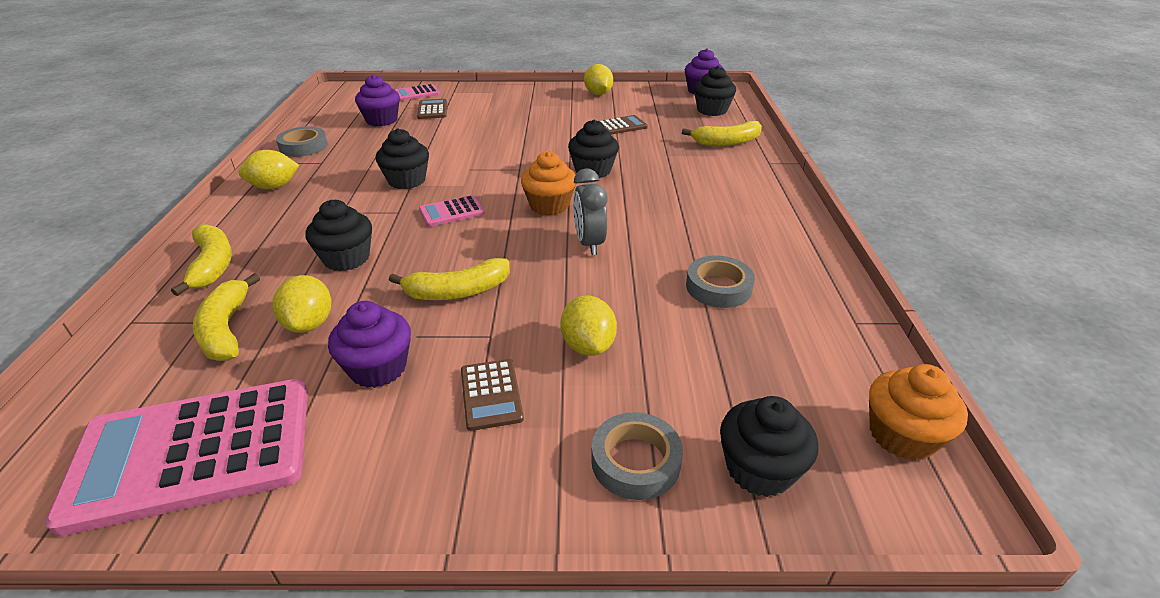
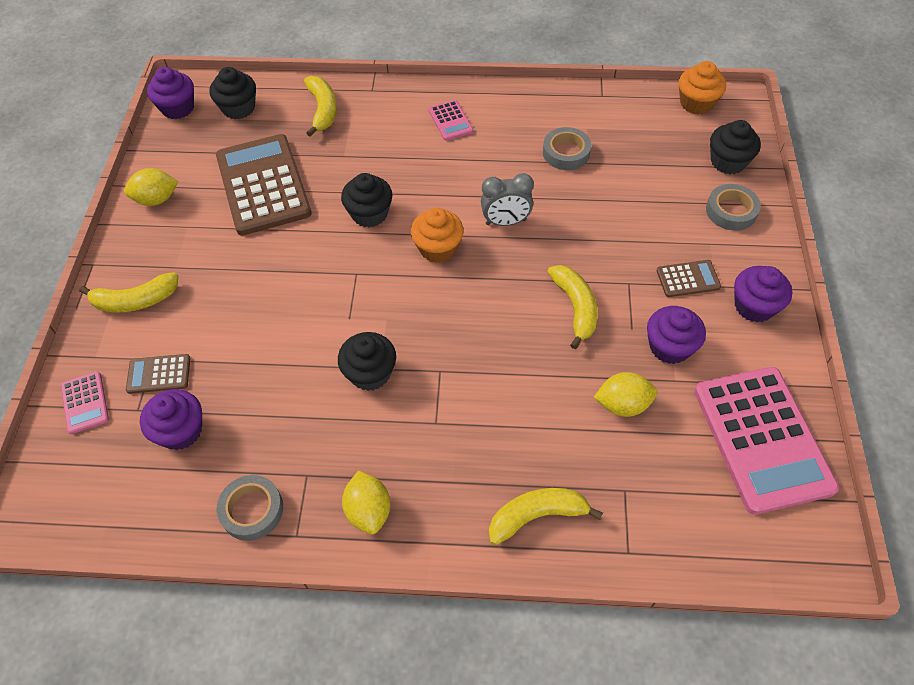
camera: 85 degrees left, 20 degrees up
yellow banana [193,273,260,361] -> yellow banana moved to [79,272,178,313]
black cupcake [306,200,372,271] -> none
pink calculator [419,195,485,227] -> pink calculator moved to [428,100,473,141]
yellow lemon [560,296,617,356] -> none
brown calculator [600,115,648,135] -> brown calculator [216,134,312,235], size x2.25
none -> purple cupcake [734,266,792,322]

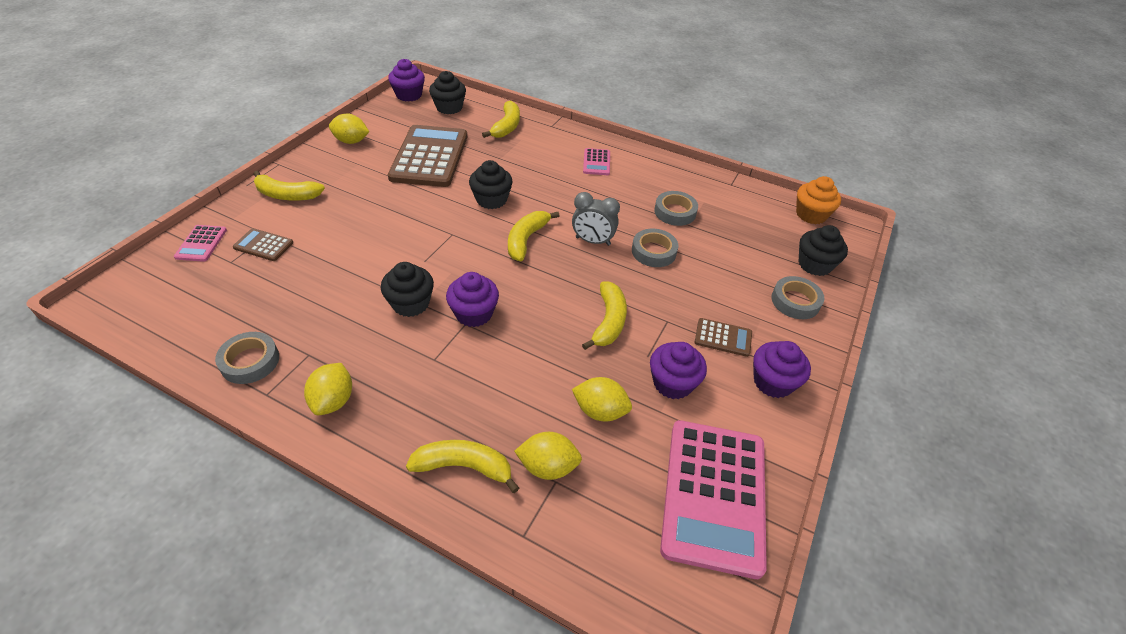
camera: 20 degrees right, 10 degrees down
purple cupcake [140,389,202,450] -> purple cupcake moved to [446,272,499,327]
orange cupcake [411,208,464,263] -> yellow banana [508,211,560,261]
none -> yellow lemon [514,432,582,480]
none -> grey tape [632,229,678,267]

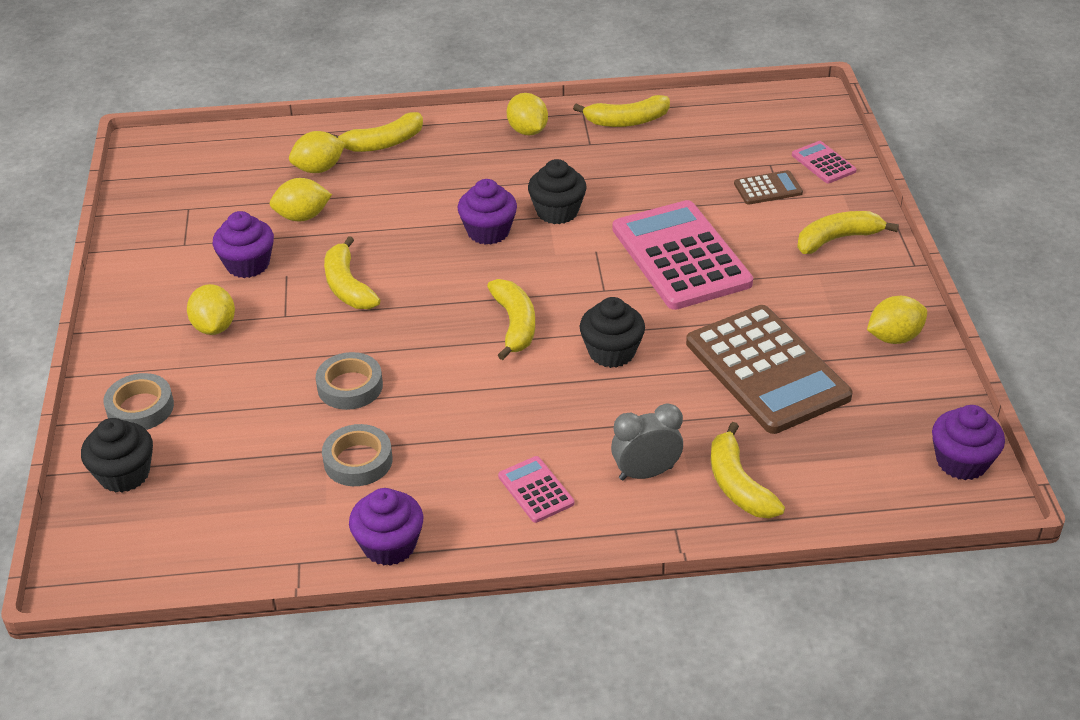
camera: 150 degrees right, 5 degrees down
grey tape [215,332,279,384] -> yellow banana [573,95,670,127]
black cupcake [429,71,466,114] -> none
grey clock [572,192,620,246] -> grey clock moved to [611,403,683,481]
pink calculator [660,420,767,579] -> pink calculator moved to [613,200,753,310]
brown calculator [695,318,752,357] -> yellow lemon [187,284,235,335]
purple cupcake [753,341,811,398] -> purple cupcake moved to [349,488,423,566]
orange cupcake [796,176,841,224] -> none

